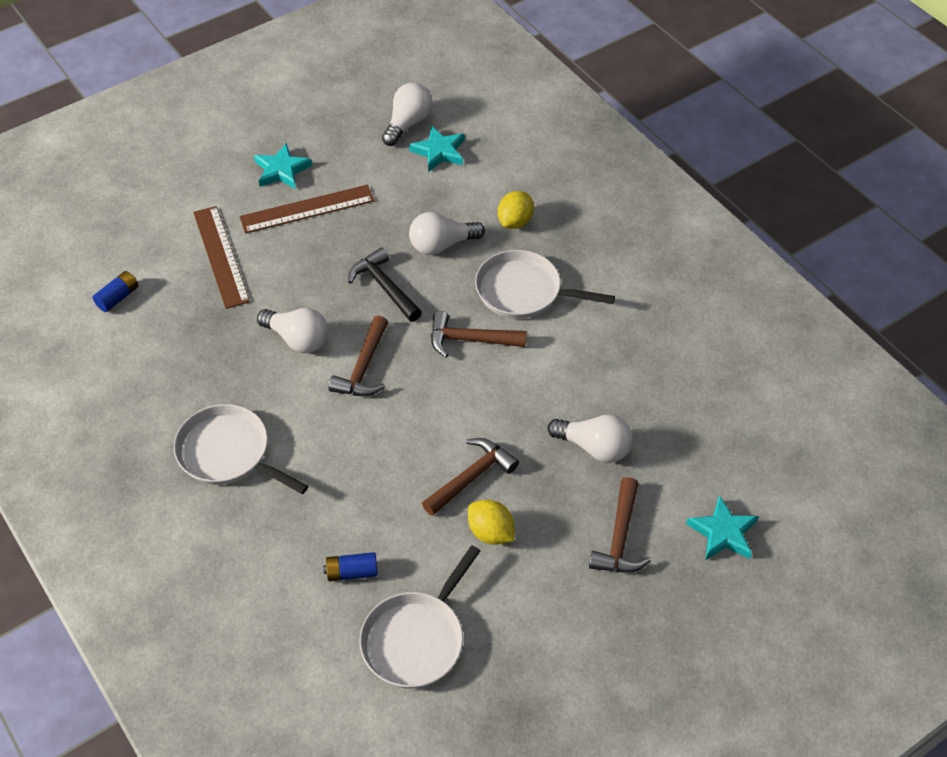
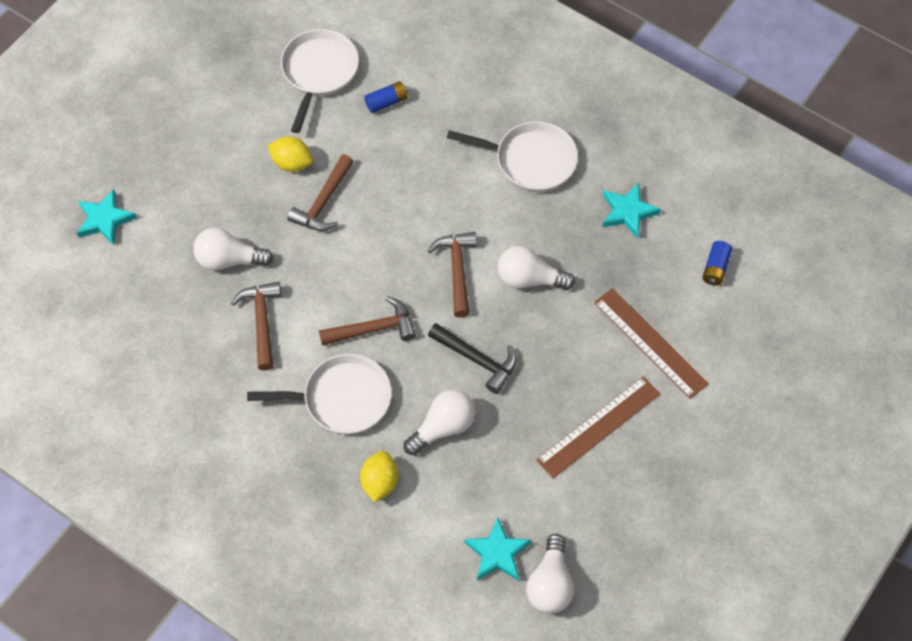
camera: 160 degrees right, 10 degrees up
turquoise star [254,143,312,189] -> turquoise star moved to [603,183,661,239]
brown hammer [589,477,651,573] -> brown hammer moved to [231,282,281,370]

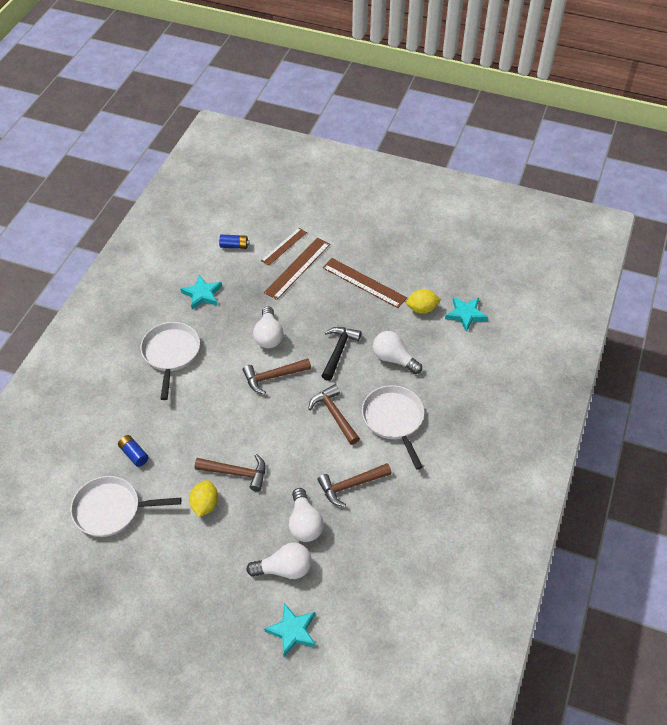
camera: 105 degrees left, 10 degrees down
yellow lemon [360,451,398,503] -> yellow lemon moved to [406,289,441,314]
white light bulb [526,534,574,614] -> white light bulb moved to [246,542,312,579]
none -> brown ruler [261,228,307,266]

